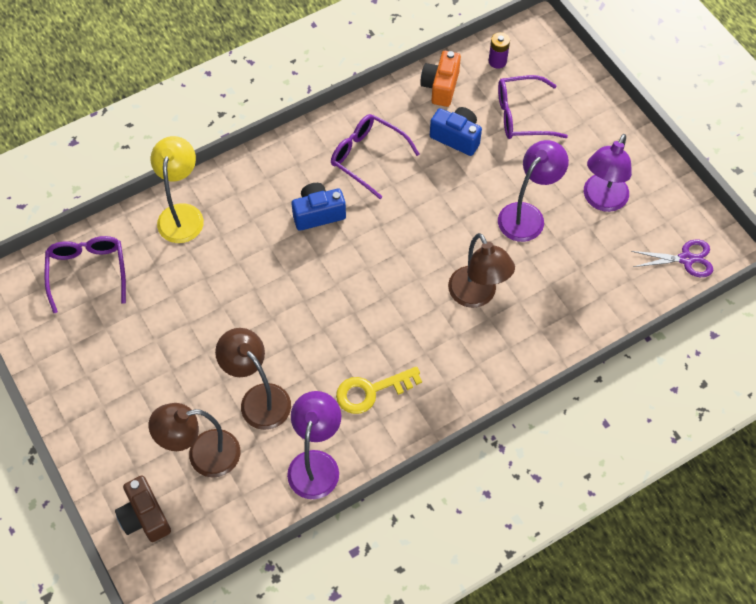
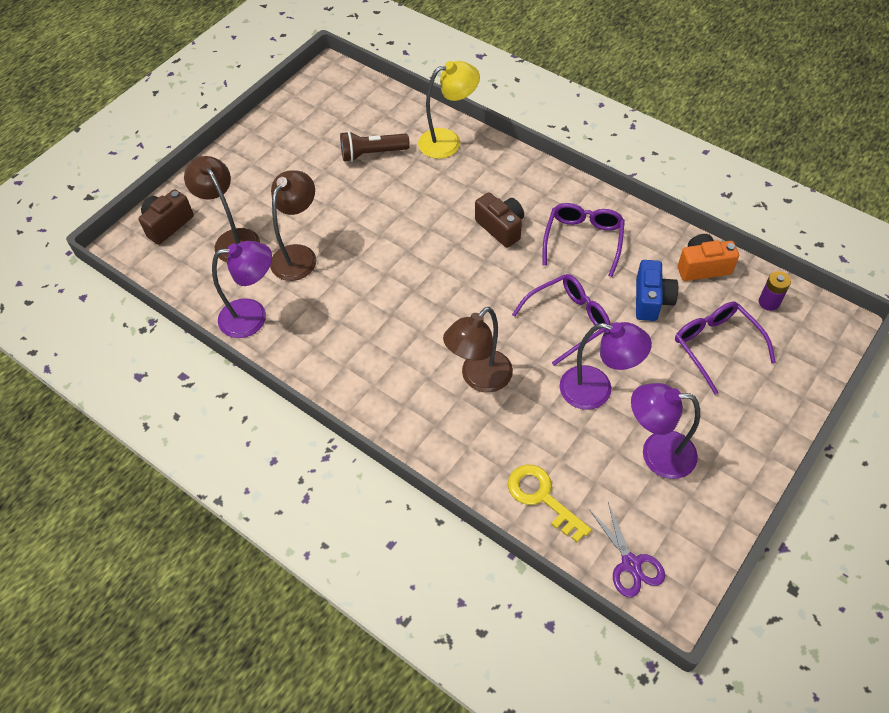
camera: 70 degrees right, 5 degrees down
purple glasses [44,236,126,313] -> purple glasses moved to [512,274,610,366]
blue camera [292,183,346,231] -> brown camera [475,192,524,248]
yellow key [336,366,422,414] -> yellow key moved to [508,464,592,542]
none -> brown flashlight [340,131,410,162]

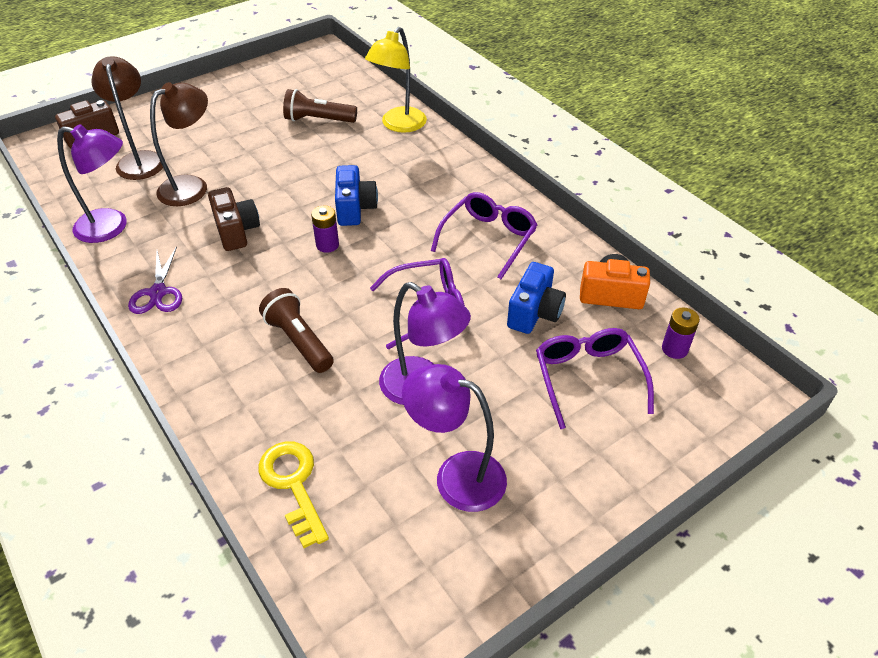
camera: 15 degrees right, 10 degrees down
yellow lamp [418,61,480,159] -> yellow lamp turned 120 degrees clockwise [365,27,427,133]
brown lamp [443,307,513,393] -> brown flashlight [259,288,334,373]
brown camera [475,192,524,248] -> brown camera moved to [208,187,260,251]
purple scissors [590,502,665,597] -> purple scissors moved to [128,246,182,314]
none -> purple battery [311,206,339,253]
none -> blue camera [335,165,378,226]

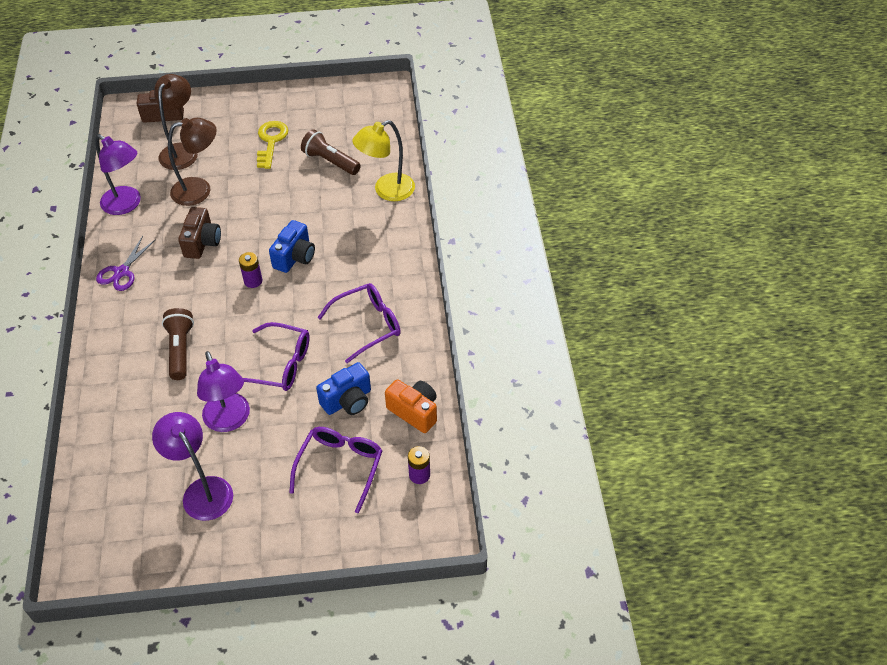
camera: 30 degrees right, 5 degrees up
yellow key [259,441,329,548] -> yellow key moved to [257,121,288,169]

